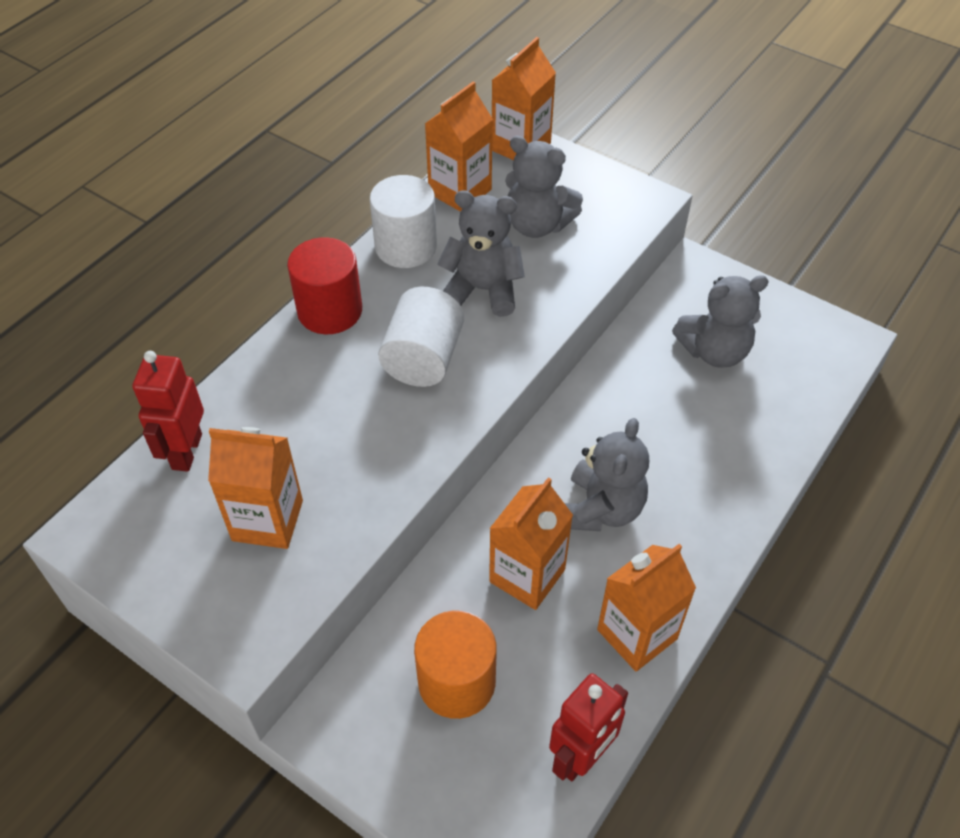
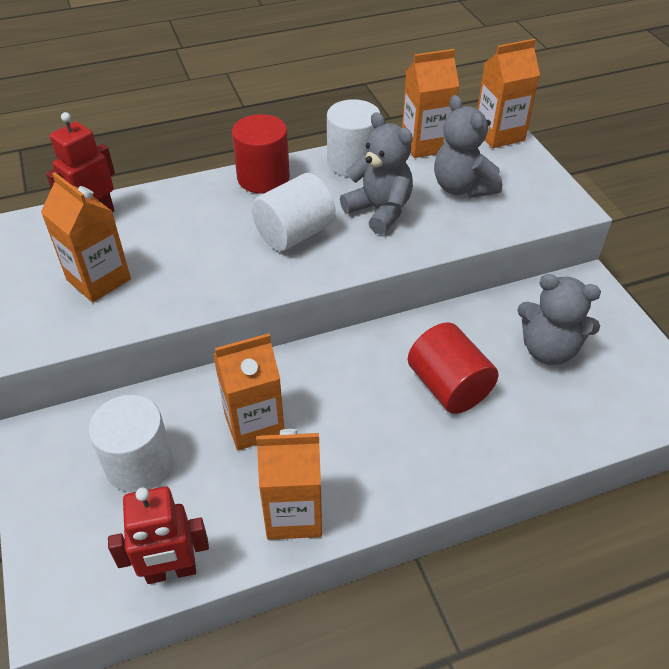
camera: 35 degrees right, 5 degrees down
orange cylinder [414,611,497,719] -> white cylinder [88,395,173,493]
grey teddy bear [564,418,649,531] -> none
none -> red cylinder [408,322,498,414]

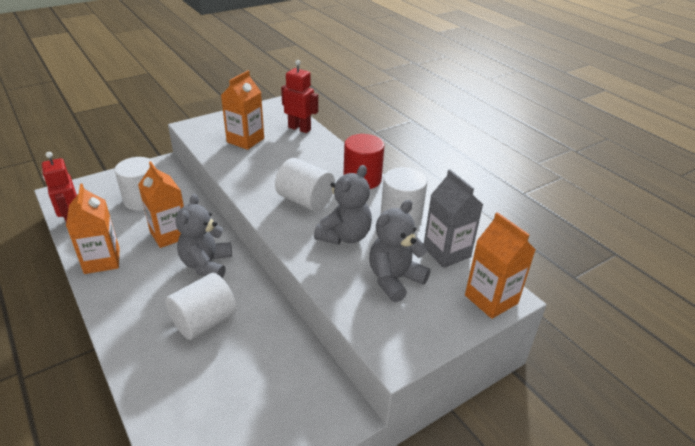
camera: 75 degrees right, 10 degrees down
orange carton [402,49,459,158] -> grey carton [424,169,483,268]
red cylinder [408,322,498,414] -> white cylinder [166,273,237,340]
grey teddy bear [517,274,601,365] -> grey teddy bear moved to [175,194,232,278]

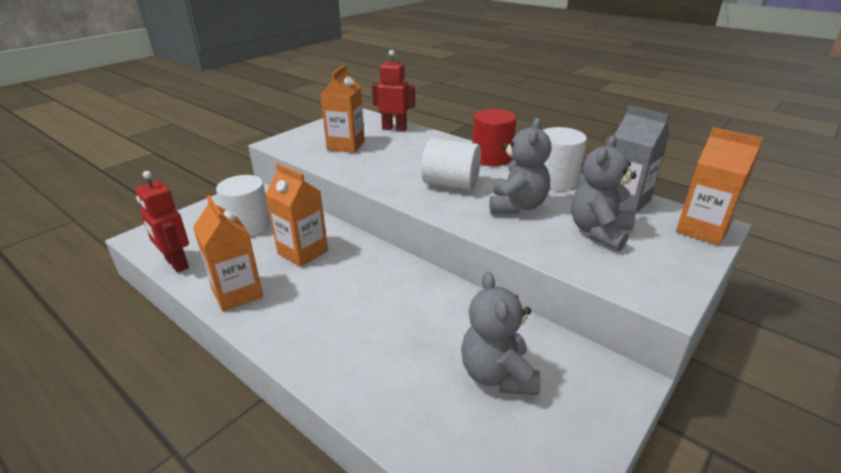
camera: 15 degrees left, 5 degrees down
white cylinder [166,273,237,340] -> none
grey teddy bear [175,194,232,278] -> grey teddy bear moved to [461,271,540,395]

